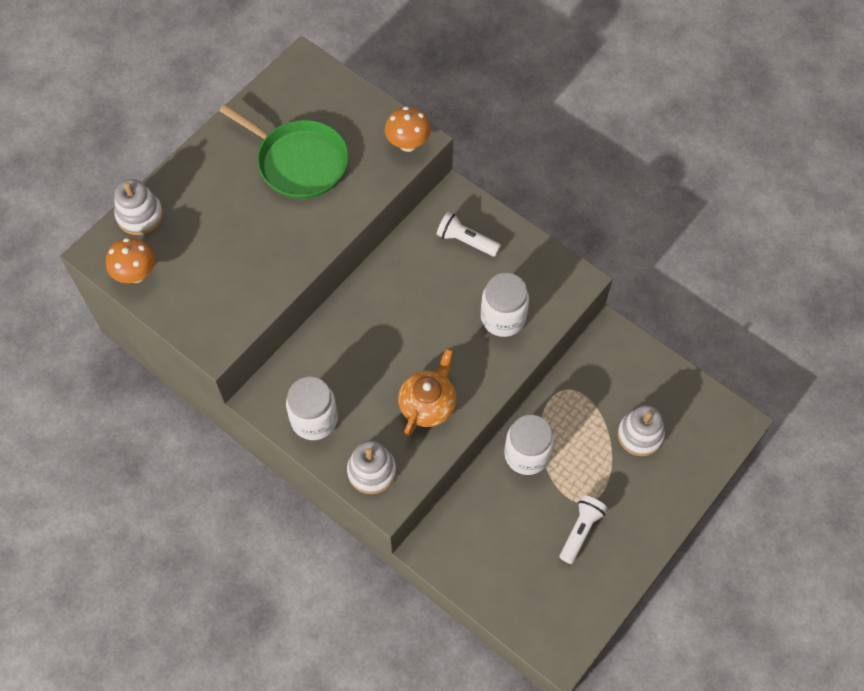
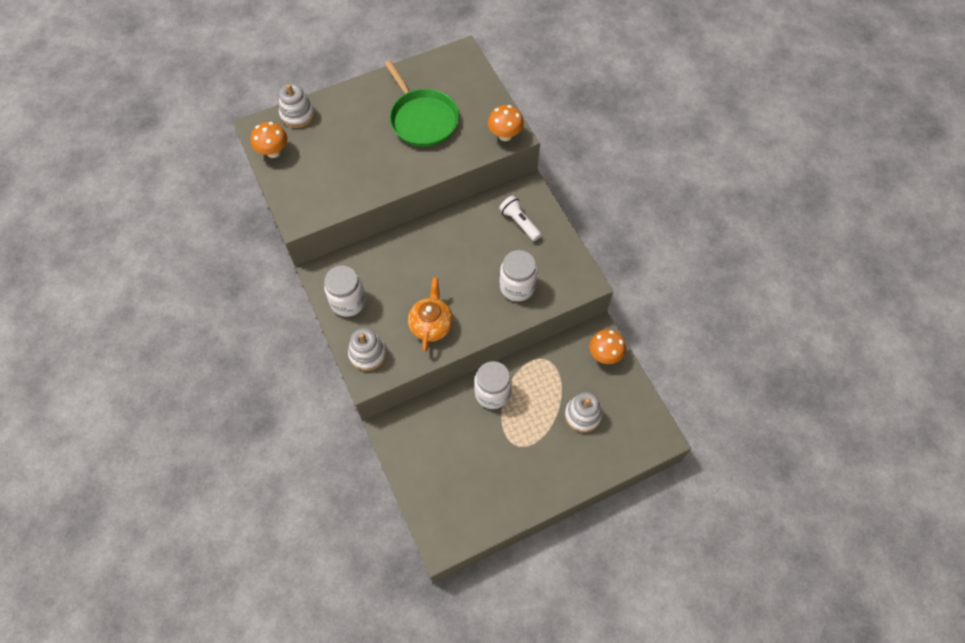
camera: 25 degrees right, 0 degrees up
orange teapot [398,348,456,437] -> orange teapot turned 45 degrees counterclockwise [408,277,453,352]
white flashlight [559,495,607,564] -> none
none -> orange mushroom [589,329,626,364]

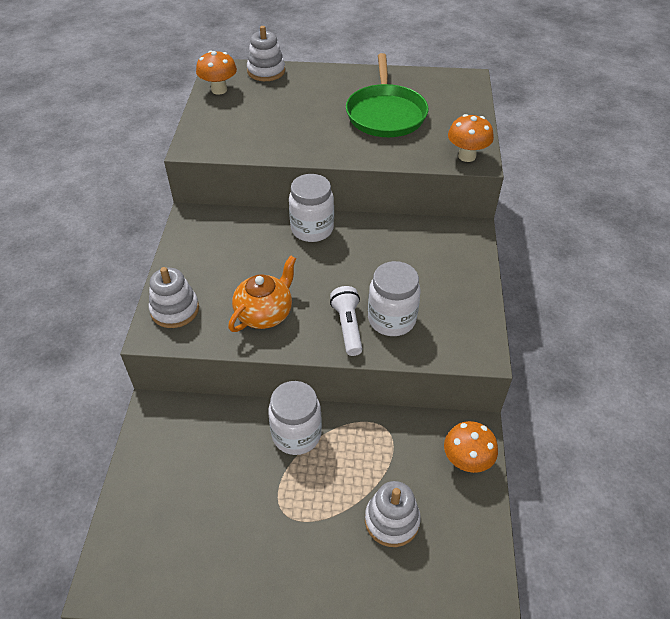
camera: 30 degrees right, 15 degrees down
white jar [324,265,366,317] -> white jar moved to [289,174,334,242]
white flashlight [499,195,542,241] -> white flashlight moved to [330,286,363,356]

